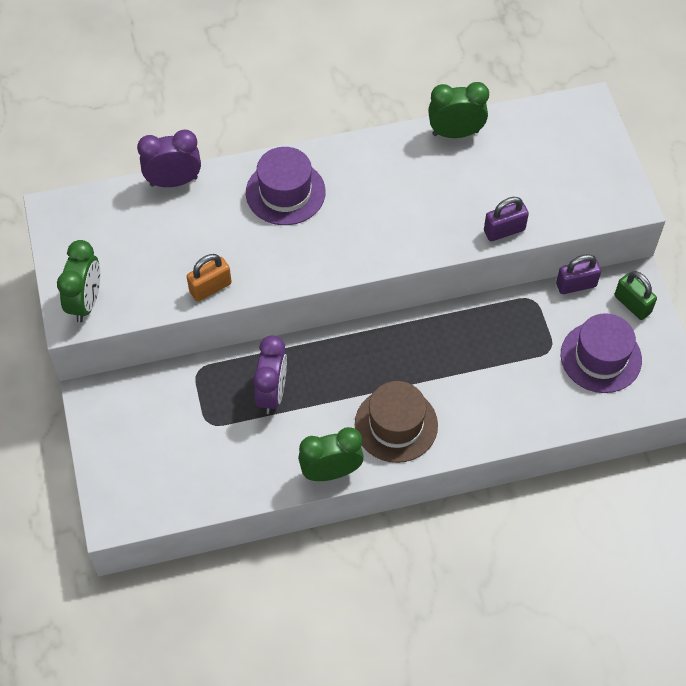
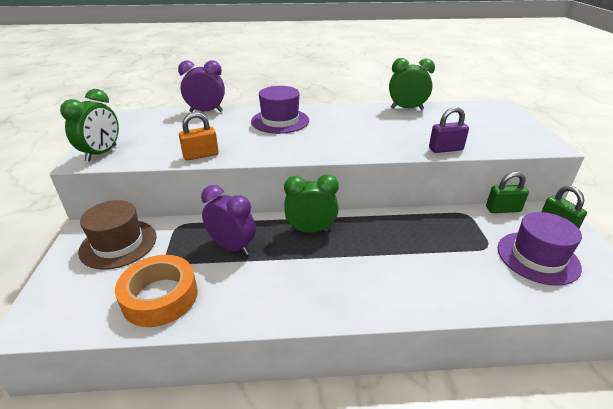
camera: 10 degrees right, 25 degrees down
purple clock [253,335,287,414] -> purple clock turned 75 degrees counterclockwise [201,185,256,255]
green clock [298,427,364,481] -> green clock moved to [284,174,339,233]
brown hat [355,381,438,463] -> brown hat moved to [78,200,156,270]
purple padlock [556,254,601,294] -> green padlock [486,172,529,213]
none -> orange tape [115,255,198,327]

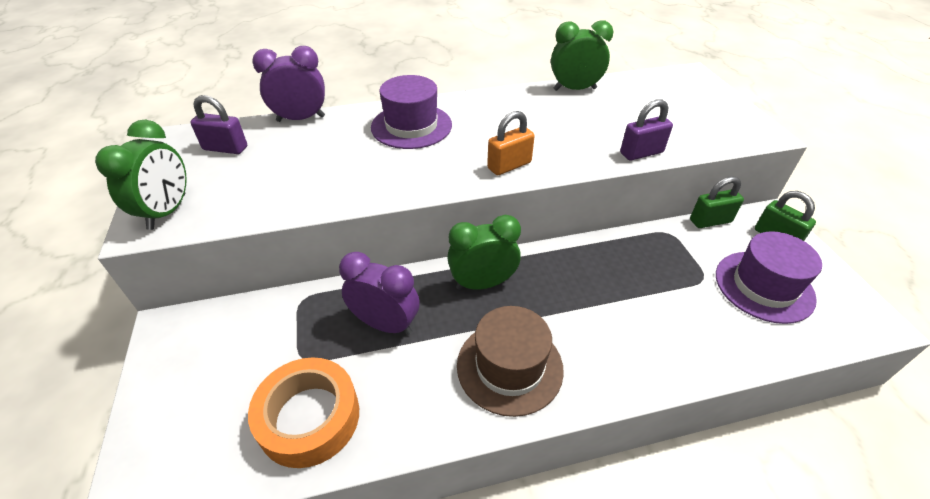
camera: 10 degrees left, 10 degrees up
brown hat [78,200,156,270] -> brown hat moved to [457,306,564,417]
orange padlock [179,112,219,160] -> orange padlock moved to [487,111,535,176]
none -> purple padlock [190,95,247,154]

